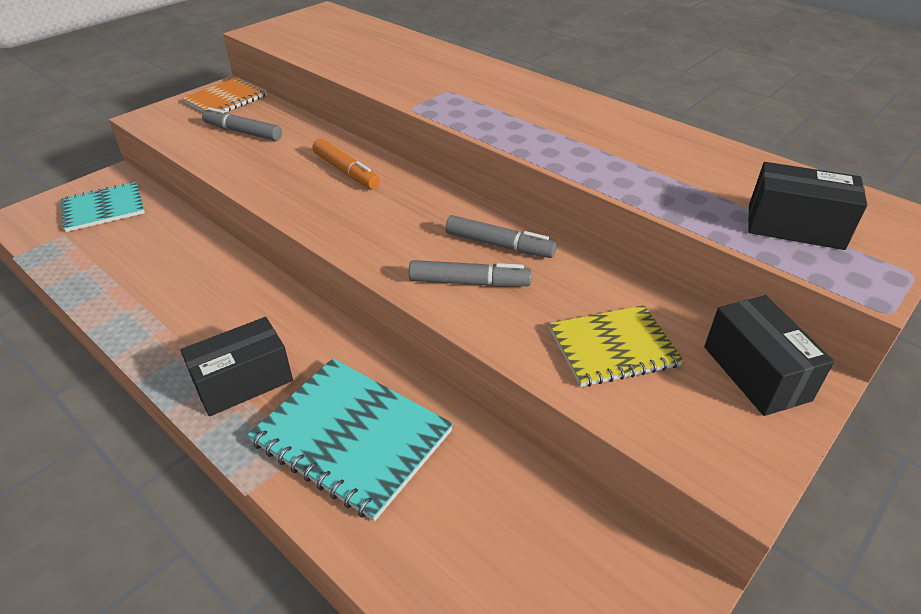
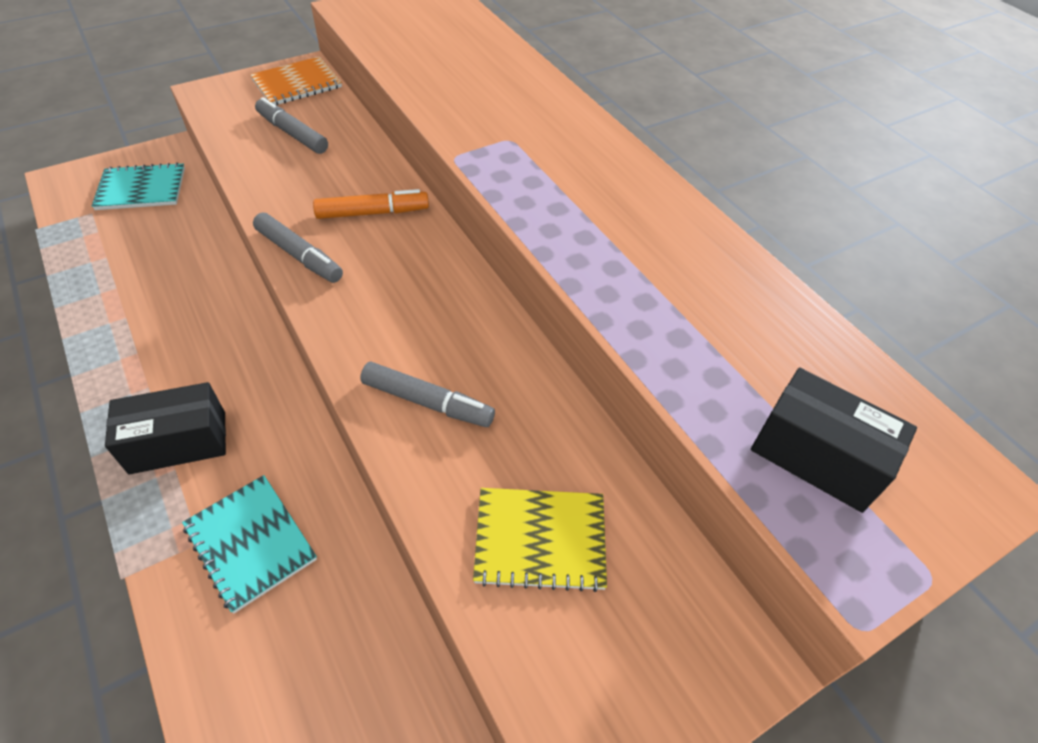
camera: 15 degrees right, 10 degrees up
turquoise notebook [248,358,453,522] -> turquoise notebook [182,475,317,614], size x0.66
orange marker [312,139,380,189] -> orange marker turned 75 degrees counterclockwise [313,189,429,219]
grey marker [445,215,557,258] -> grey marker moved to [253,213,343,283]
black box [704,295,834,416] -> none

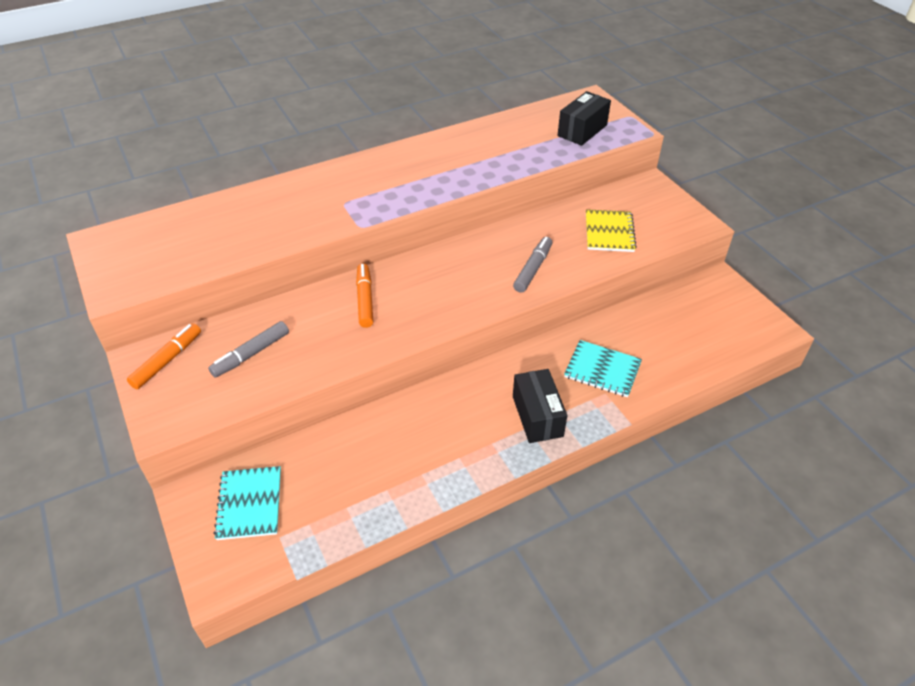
camera: 85 degrees left, 5 degrees down
turquoise notebook [182,475,317,614] -> turquoise notebook turned 60 degrees clockwise [564,340,642,397]
orange notebook [250,56,342,105] -> orange marker [127,323,201,389]
grey marker [253,213,343,283] -> none

